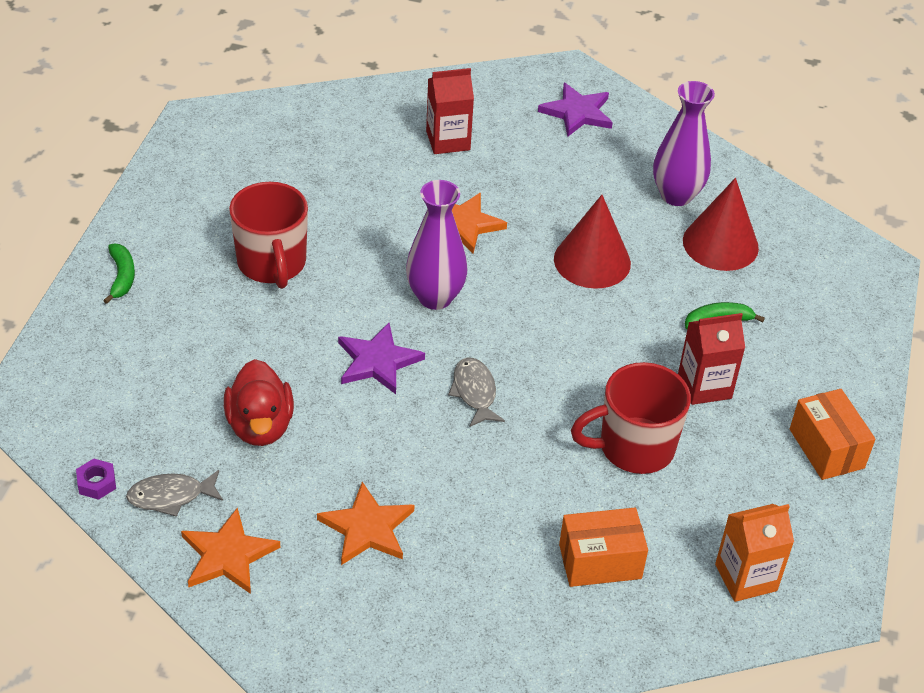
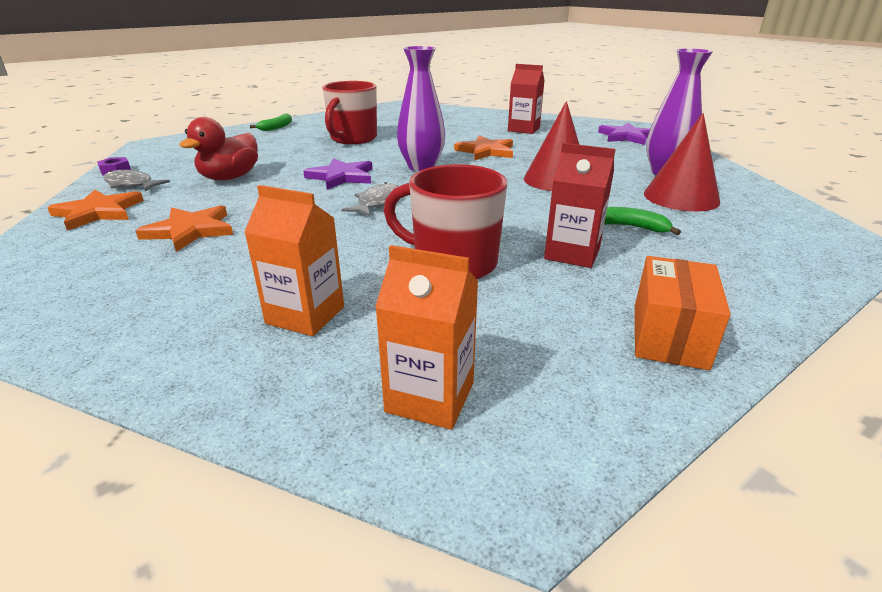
camera: 40 degrees right, 15 degrees down
orange box [559,508,648,587] -> orange carton [244,185,344,336]

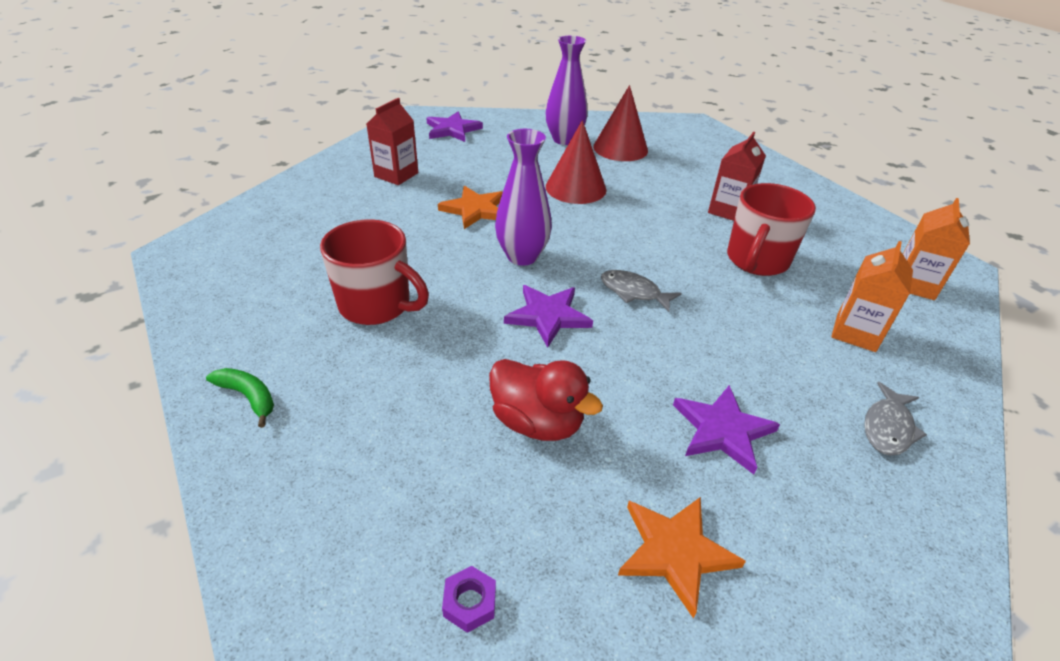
camera: 85 degrees left, 10 degrees up
grey fish [103,170,170,191] -> grey fish moved to [864,382,927,456]
orange star [135,205,233,252] -> purple star [673,385,780,474]
green banana [604,207,681,235] -> none
orange box [635,256,731,370] -> none

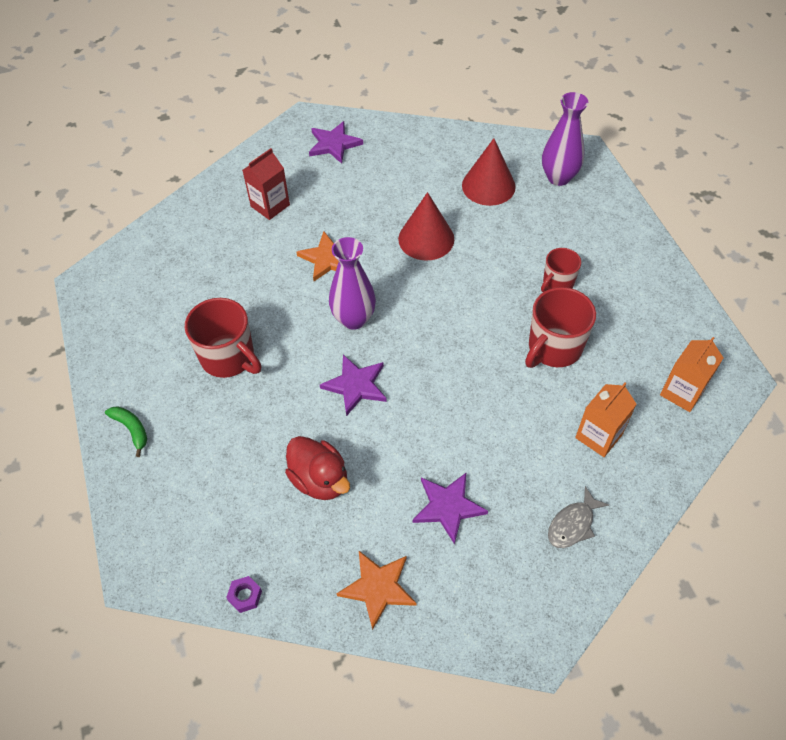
camera: 15 degrees right, 15 degrees up
purple vase [546,36,588,145] -> purple vase moved to [542,92,589,186]
grey fish [601,270,681,312] -> none
red carton [708,132,766,221] -> red mug [541,248,581,292]

